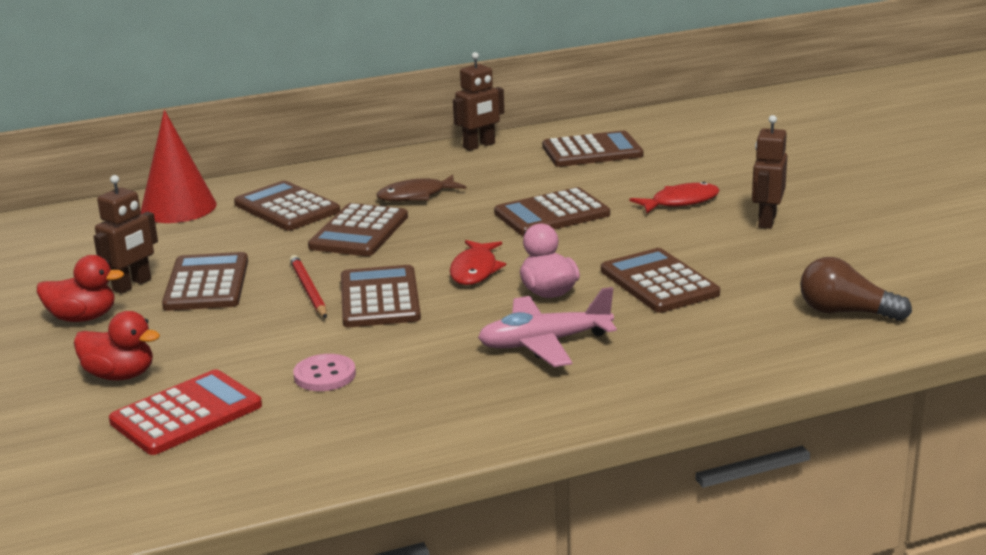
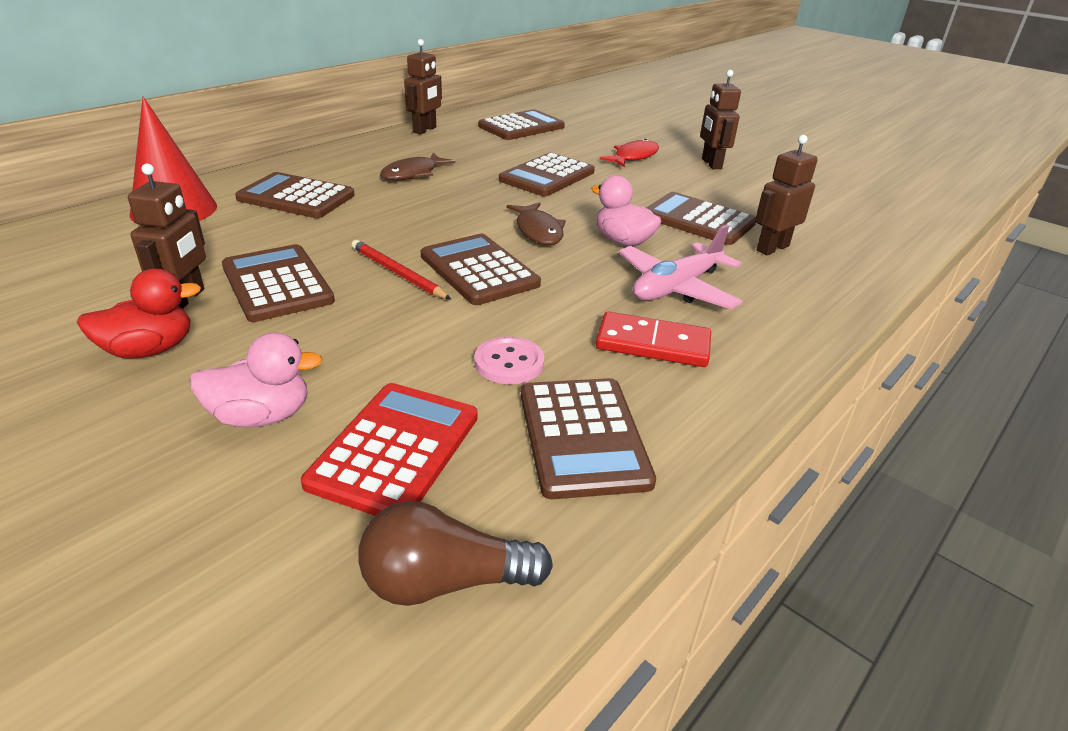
camera: 30 degrees left, 10 degrees up
red duck [74,311,160,381] -> pink duck [190,333,323,427]
brown calculator [308,203,408,256] -> brown calculator moved to [521,378,656,499]
red fish [450,240,506,285] -> brown fish [506,202,566,245]
brown light bulb [800,257,912,321] -> brown light bulb moved to [358,501,553,606]
none -> red domino [596,312,711,367]
none -> brown robot [755,135,818,255]

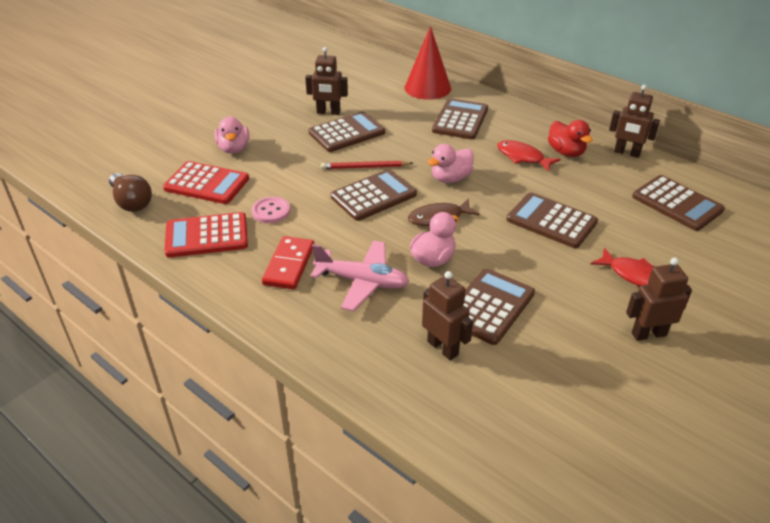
camera: 90 degrees right, 5 degrees up
red duck [77,269,201,358] -> red duck moved to [548,120,593,157]
red pencil [352,240,451,300] -> red pencil turned 135 degrees counterclockwise [321,160,413,169]
brown light bulb [358,501,553,606] -> brown light bulb turned 150 degrees clockwise [109,173,152,212]
brown fish [380,153,455,180] -> red fish [497,140,560,171]
brown calculator [521,378,656,499] -> red calculator [164,212,248,258]
pink plane [619,225,743,309] -> pink plane turned 150 degrees clockwise [310,240,409,311]
none -> pink duck [428,144,474,183]

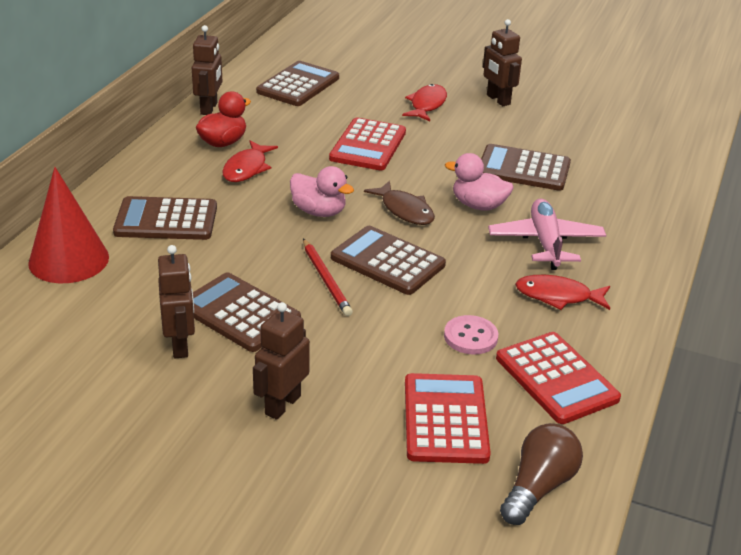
camera: 110 degrees left, 5 degrees down
pink duck [214,116,249,154] -> none
red domino [262,236,314,289] -> red fish [515,275,610,310]
brown robot [422,271,473,360] -> brown robot moved to [253,302,310,420]
brown calculator [507,193,598,248] -> red calculator [329,117,406,170]

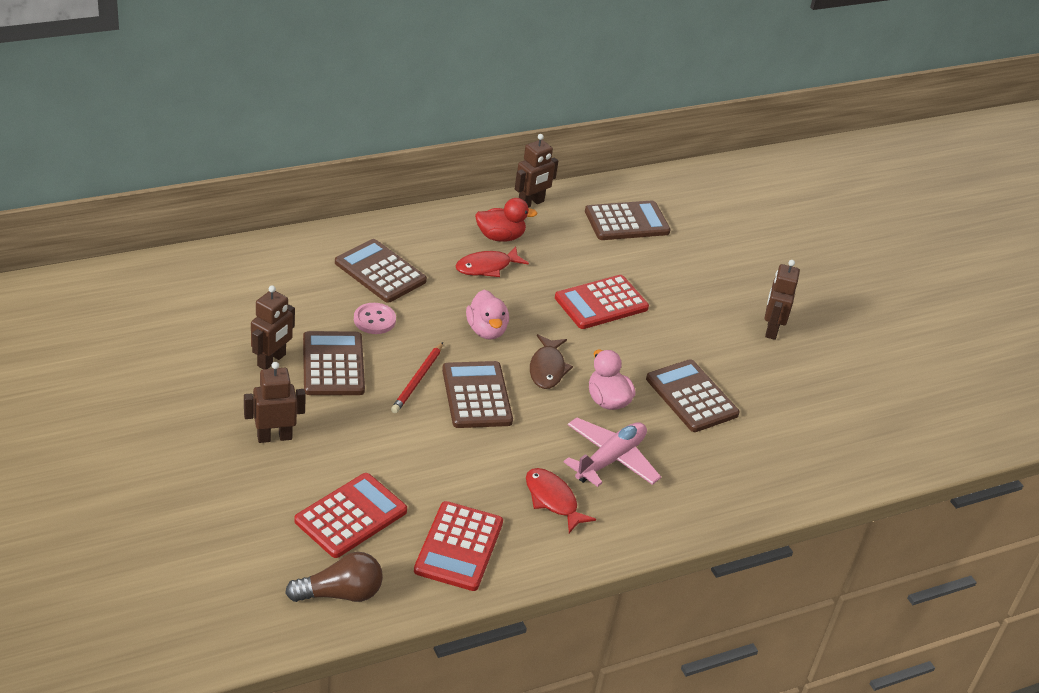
camera: 40 degrees right, 5 degrees up
red cone [28,167,109,283] -> none
red fish [402,84,447,121] -> none
pink button [444,315,498,355] -> pink button moved to [354,303,396,334]

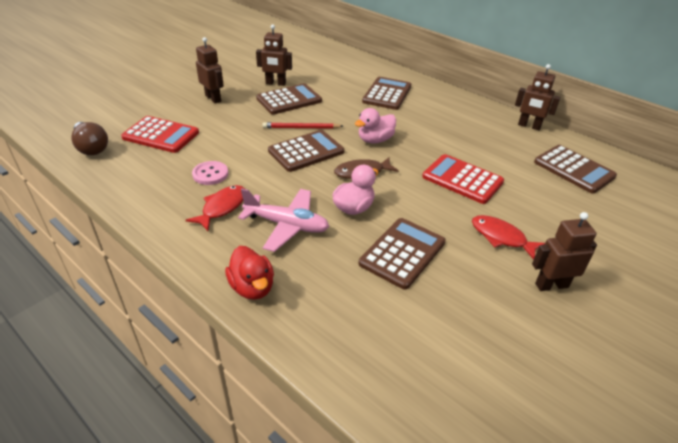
camera: 70 degrees right, 0 degrees up
pink button [354,303,396,334] -> pink button moved to [192,161,228,185]
red calculator [414,501,503,591] -> none
red fish [456,247,529,277] -> red fish moved to [472,215,545,260]
red duck [475,198,537,242] -> red duck moved to [225,246,274,300]

